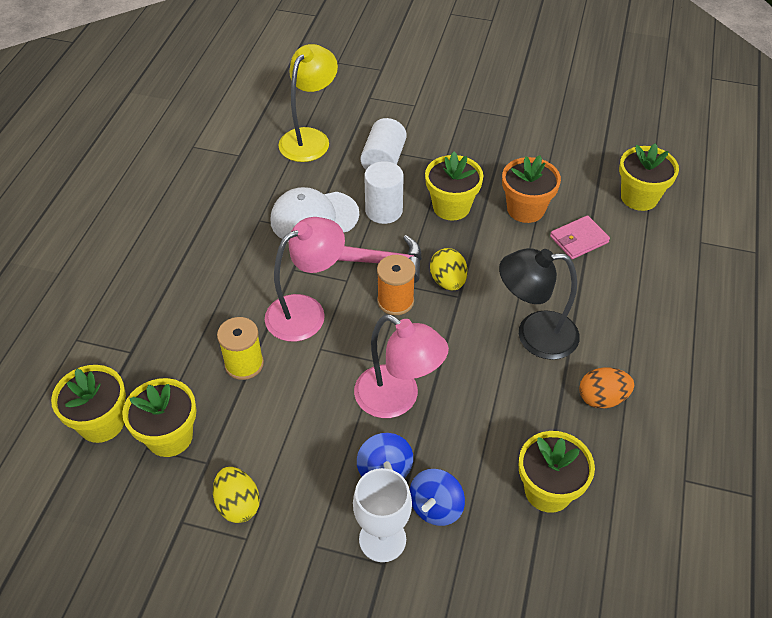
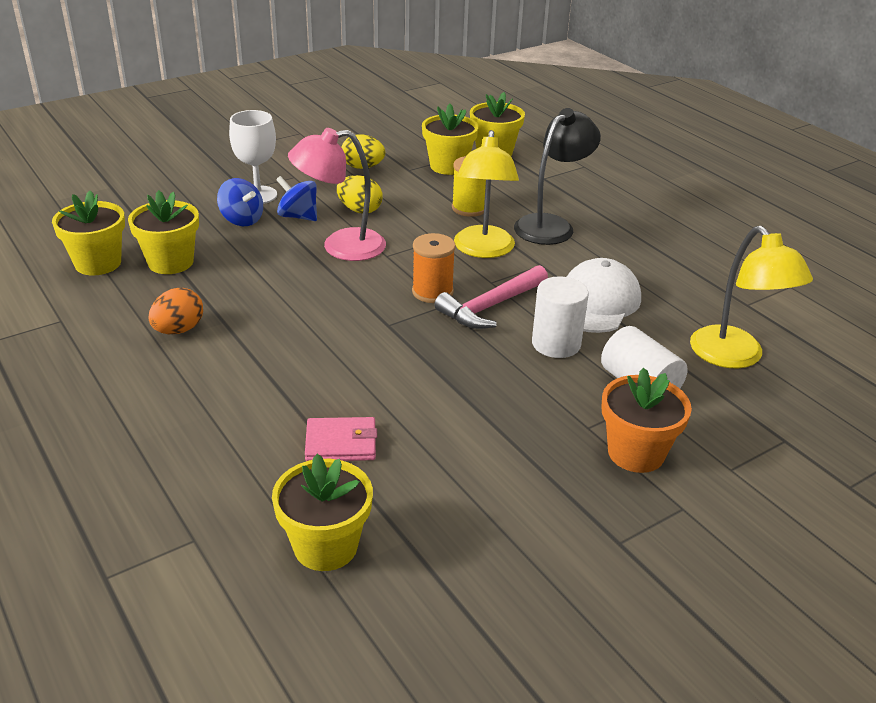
camera: 130 degrees right, 15 degrees down
pink lamp [265,217,345,342] -> yellow lamp [454,130,519,258]
blue spinning top [410,469,465,526] -> blue spinning top turned 150 degrees clockwise [217,178,263,226]
yellow flower pot [425,152,483,221] -> yellow flower pot moved to [52,191,125,275]
yellow egg [430,248,468,290] -> yellow egg moved to [337,175,383,213]
black lamp [499,248,580,360] -> black lamp moved to [514,108,601,245]
orange flower pot [502,155,561,223] -> orange flower pot moved to [602,368,692,473]
pink wallet [550,215,610,259] -> pink wallet turned 75 degrees clockwise [305,417,377,461]

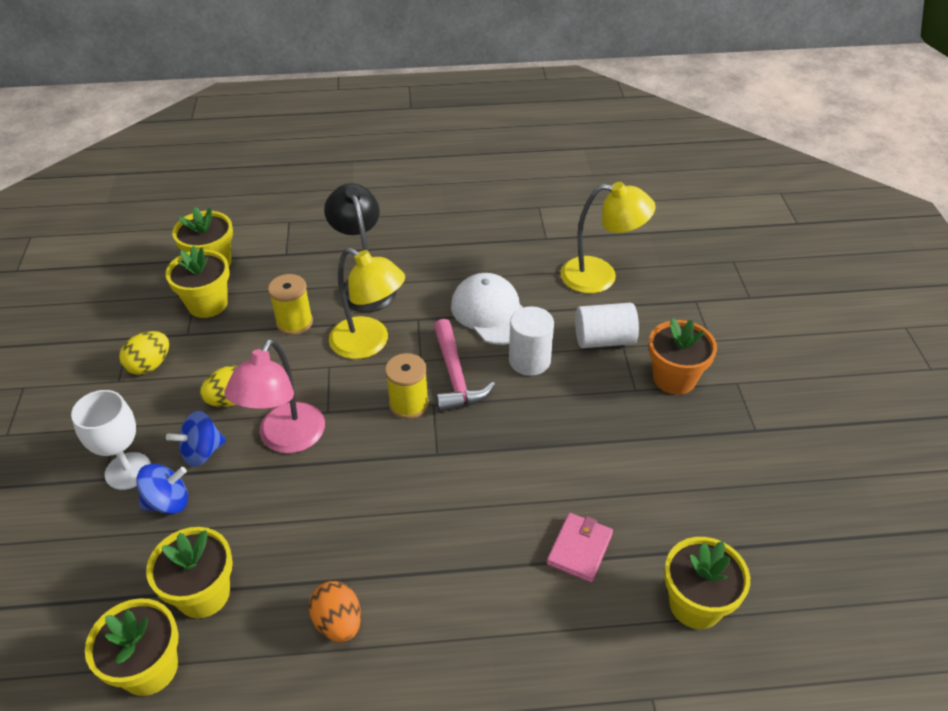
camera: 60 degrees left, 10 degrees up
orange spool [412,233,456,303] -> yellow spool [385,353,429,419]

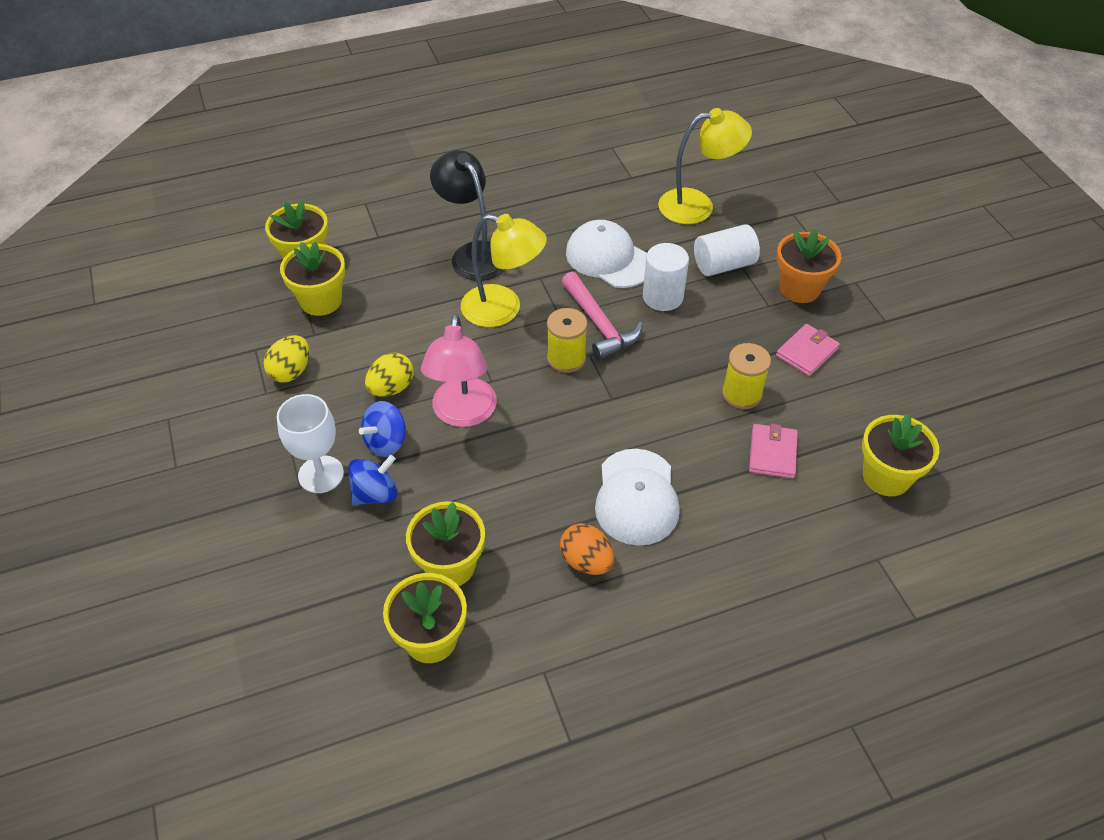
camera: 15 degrees left, 5 degrees up
yellow spool [268,274,313,335] -> yellow spool moved to [722,343,771,409]
none -> white cap [595,449,680,546]
none -> pink wallet [776,324,840,376]

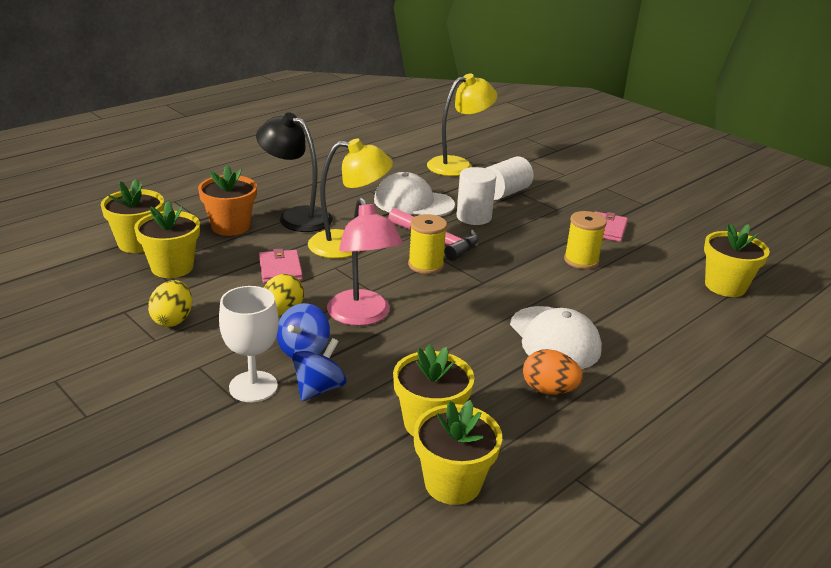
camera: 25 degrees left, 20 degrees down
pink wallet [749,423,798,479] -> pink wallet moved to [259,249,303,283]
orange flower pot [777,229,841,303] -> orange flower pot moved to [198,165,257,236]

